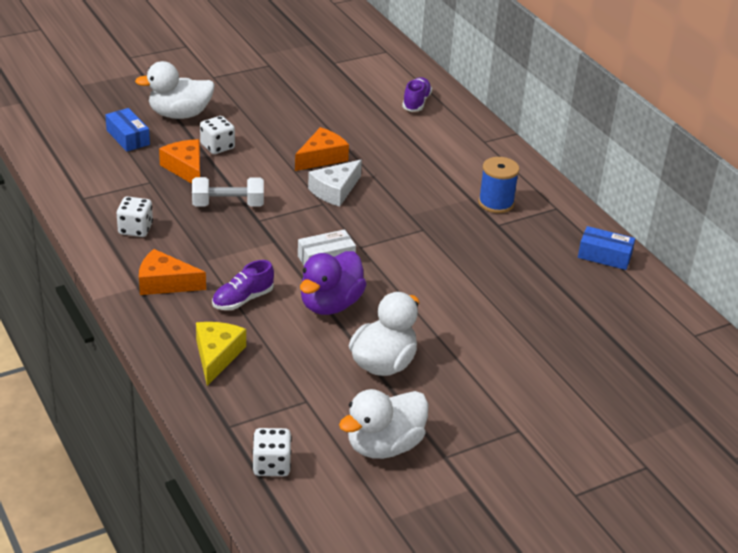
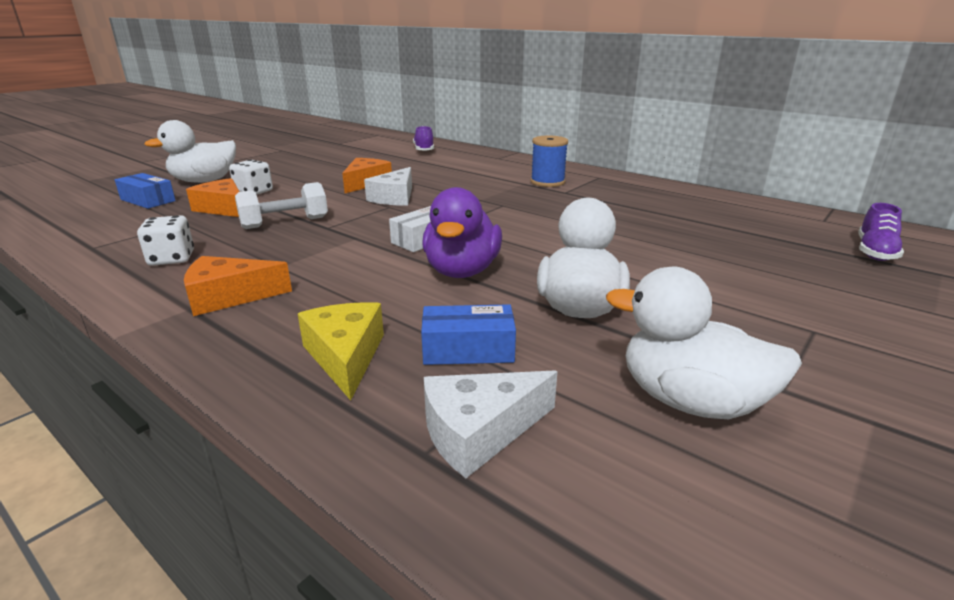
camera: 20 degrees left, 10 degrees down
purple shoe [212,260,274,310] -> purple shoe moved to [858,203,904,261]
white dice [252,428,292,476] -> none
white duck [339,389,429,459] -> white duck turned 90 degrees clockwise [606,267,802,419]
blue box [578,226,635,270] -> blue box moved to [421,304,516,365]
none -> white cheese [424,370,557,478]

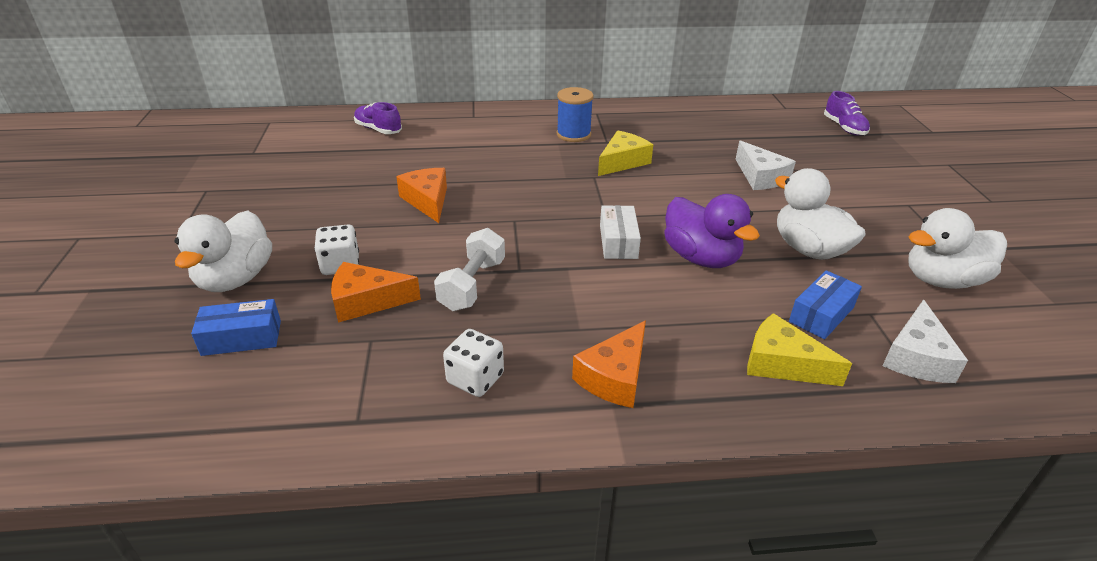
camera: 45 degrees left, 10 degrees up
white cheese [364,167,412,206] -> white cheese moved to [735,140,796,190]
none -> yellow cheese [598,131,653,176]

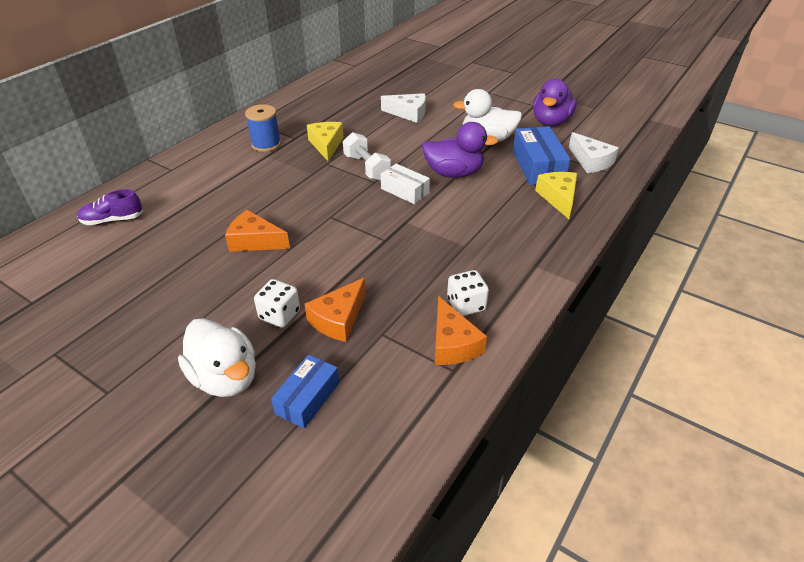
camera: 50 degrees left, 5 degrees up
white dumbbell [434,228,505,311] -> white dumbbell moved to [343,132,391,181]
orange cheese [572,320,646,408] -> orange cheese moved to [435,296,487,365]
yellow cheese [747,313,852,386] -> yellow cheese turned 105 degrees clockwise [535,172,577,219]
blue box [789,270,862,339] -> blue box [513,126,571,185], size x1.55
purple shoe [824,91,870,135] -> none
white duck [908,208,1007,289] -> purple duck [533,79,577,126]

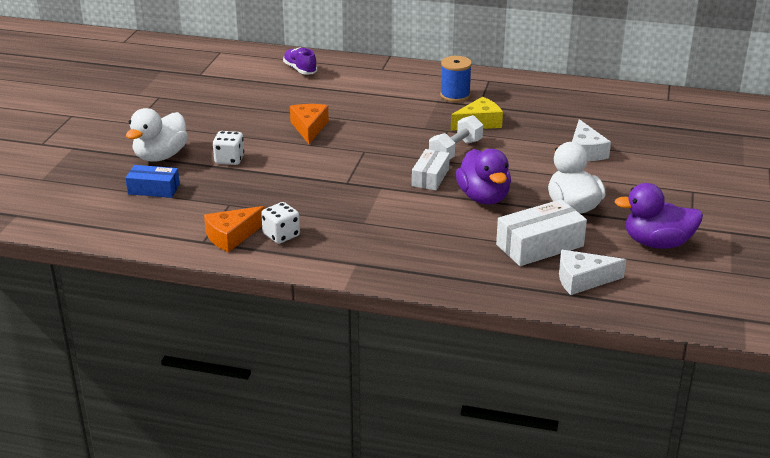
camera: 70 degrees right, 10 degrees down
orange cheese [304,278,366,342] -> none
blue box [513,126,571,185] -> white box [496,199,587,266]
yellow cheese [535,172,577,219] -> none
white cheese [569,132,619,173] -> white cheese turned 45 degrees clockwise [559,250,626,295]

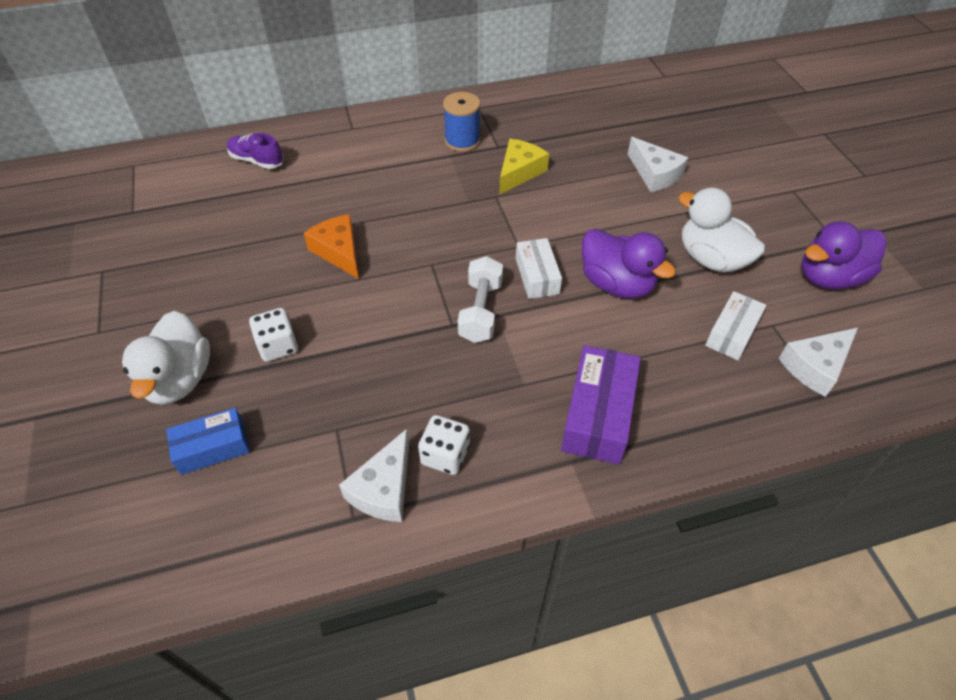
camera: 30 degrees left, 20 degrees up
orange cheese [204,206,265,252] -> white cheese [339,429,409,522]
white dumbbell [429,115,483,160] -> white dumbbell moved to [458,256,503,343]
white box [496,199,587,266] -> white box [705,291,766,360], size x0.65
none -> purple box [561,345,641,465]

